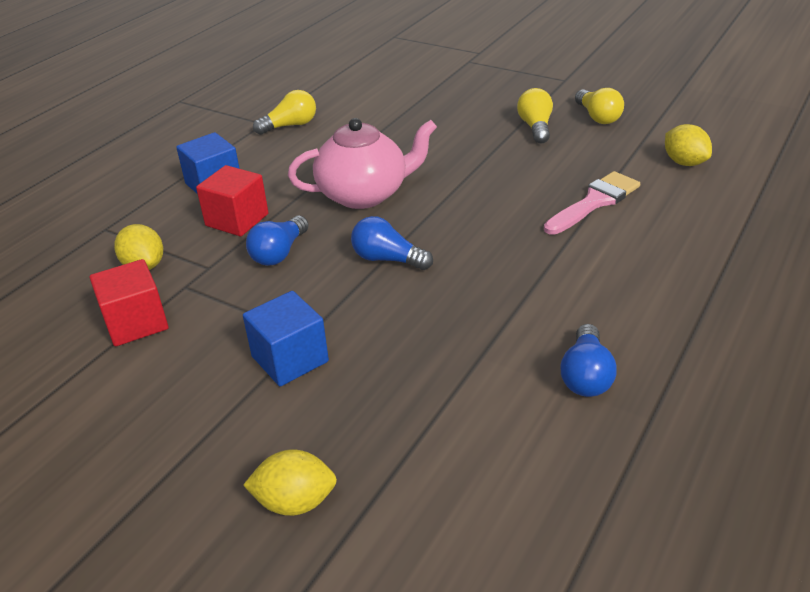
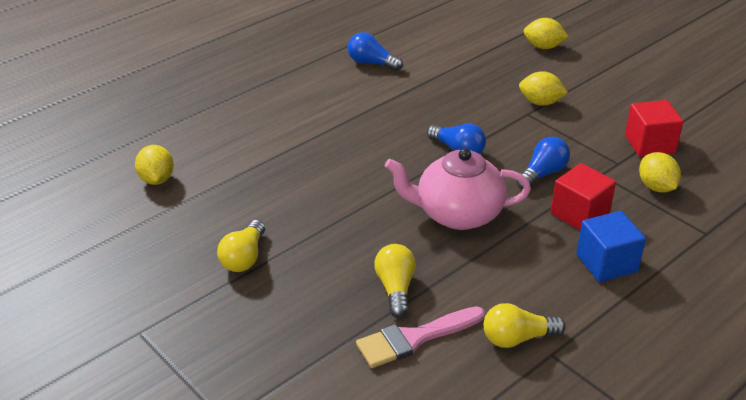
camera: 165 degrees left, 0 degrees up
blue cube [243,291,329,386] -> yellow lemon [519,71,568,106]
pink brush [544,171,640,235] -> pink brush moved to [356,306,485,368]
blue light bulb [560,324,617,397] -> blue light bulb turned 90 degrees counterclockwise [348,32,403,71]
yellow light bulb [575,88,624,124] -> yellow light bulb moved to [374,244,416,318]

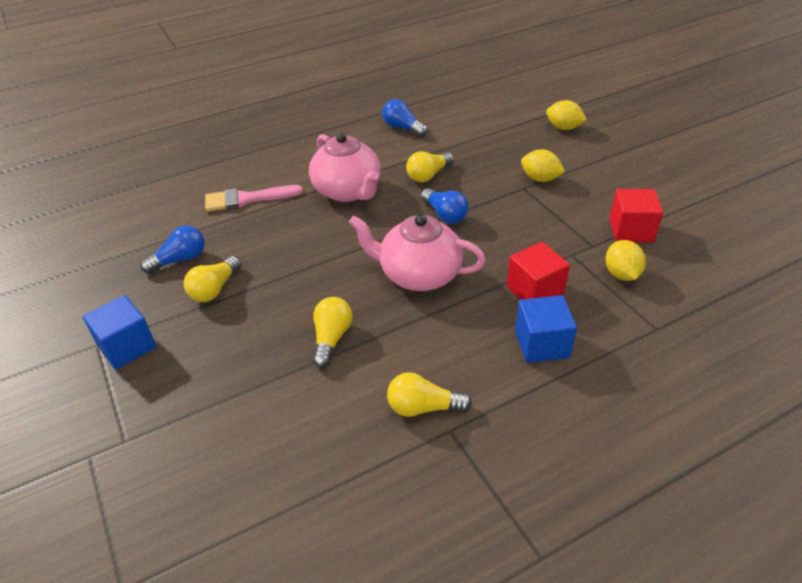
camera: 15 degrees right, 5 degrees up
yellow lemon [135,145,174,185] -> none
pink brush [356,306,485,368] -> pink brush moved to [205,185,303,212]
blue light bulb [516,137,570,189] -> blue light bulb moved to [140,226,205,274]
none -> blue cube [83,295,156,370]
none -> pink teapot [309,133,381,202]
none -> yellow light bulb [406,151,454,182]

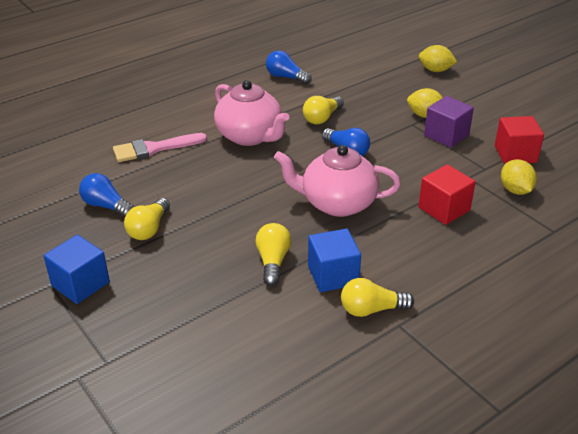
camera: 10 degrees left, 5 degrees down
blue light bulb [140,226,205,274] -> blue light bulb turned 105 degrees counterclockwise [79,173,134,218]
blue cube [515,295,577,363] -> blue cube moved to [308,229,361,292]
none -> purple cube [424,96,474,148]

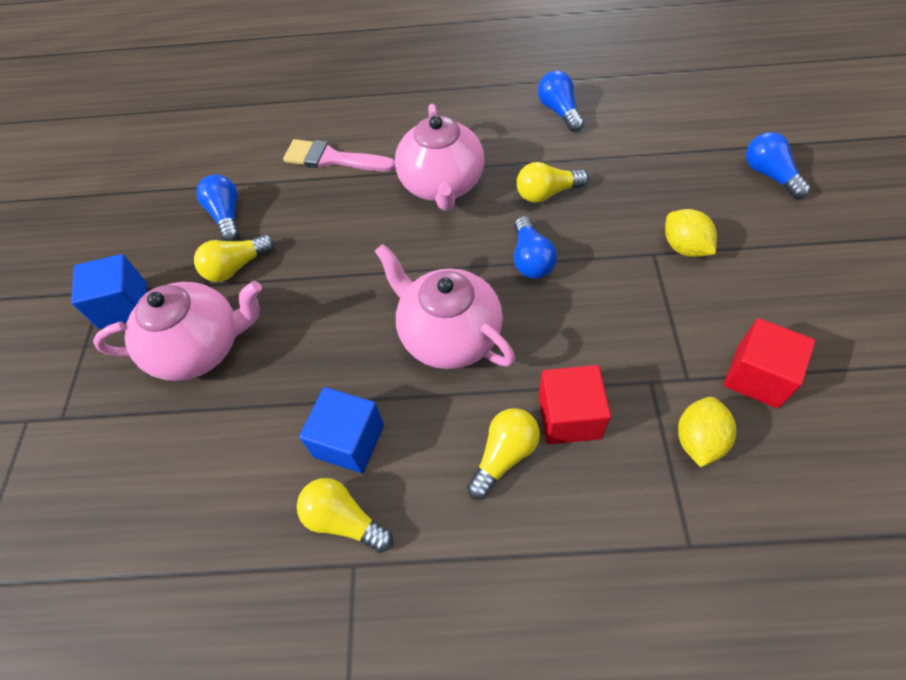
camera: 40 degrees right, 20 degrees up
yellow light bulb [255,223,291,286] -> yellow light bulb moved to [467,408,540,500]
yellow lemon [419,45,457,72] -> blue light bulb [746,132,811,199]
purple cube [424,96,474,148] -> none
none -> pink teapot [93,281,262,381]

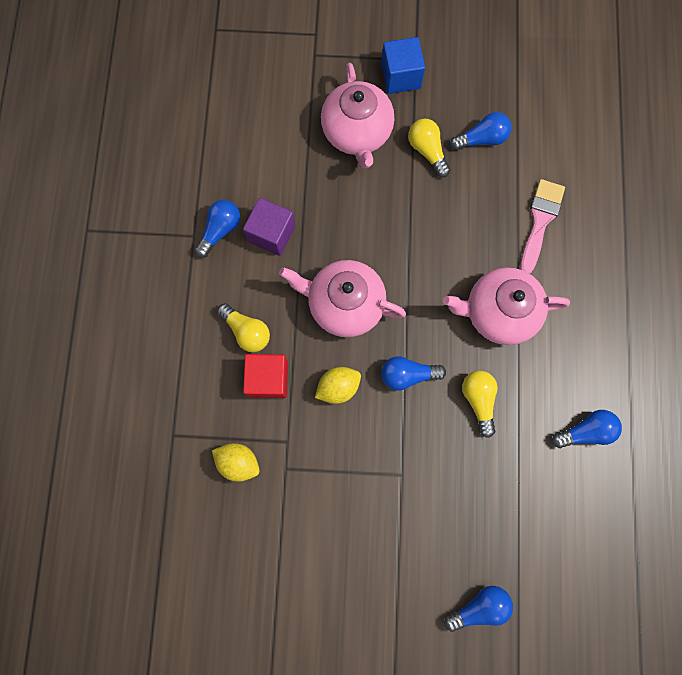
camera: 90 degrees right, 20 degrees up
yellow light bulb [297,478,393,553] -> blue light bulb [195,200,240,258]
blue cube [299,387,384,473] -> purple cube [243,198,296,256]
pink teapot [375,244,515,369] -> pink teapot turned 120 degrees counterclockwise [279,260,406,337]
yellow lemon [665,209,717,257] -> yellow lemon moved to [315,367,361,404]
red cube [724,318,816,408] -> none

